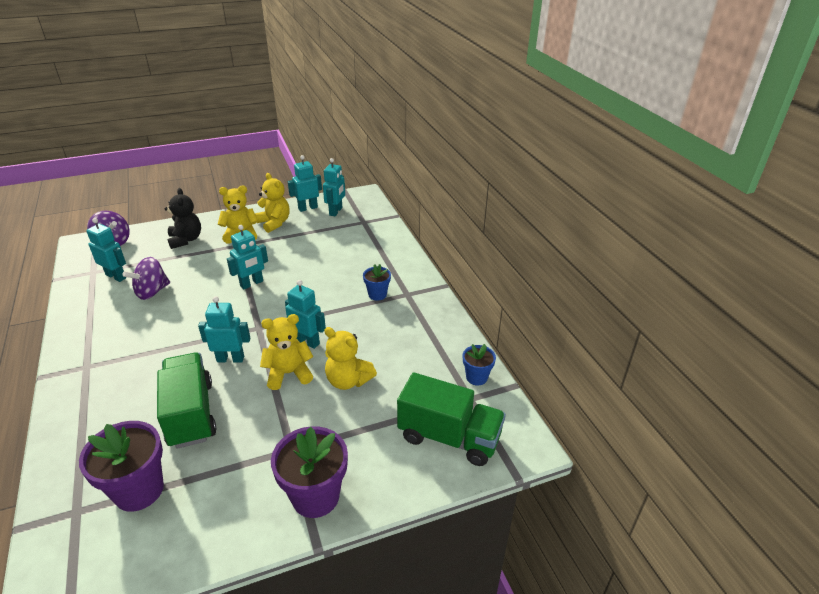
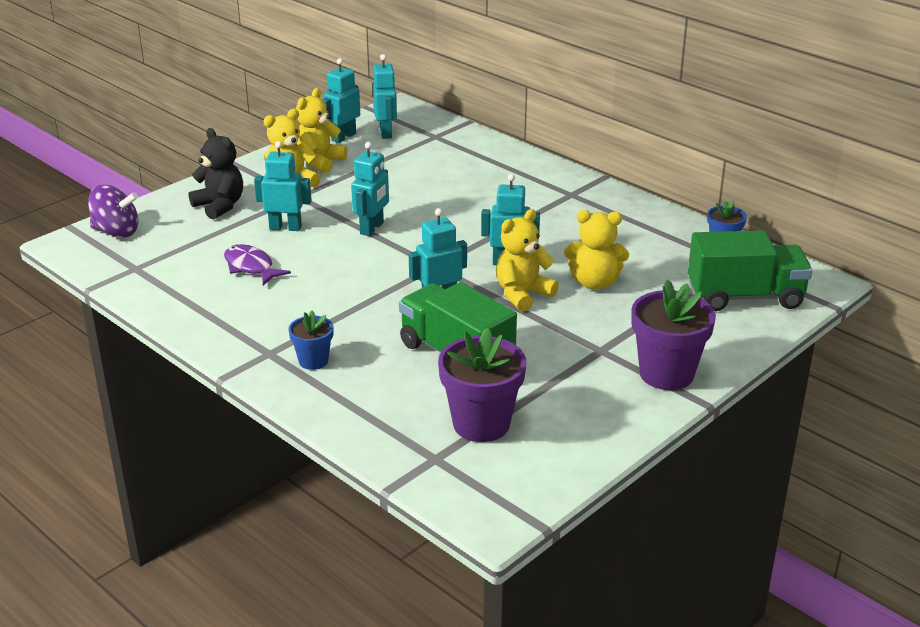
camera: 25 degrees left, 5 degrees down
turquoise robot [86,218,126,282] -> turquoise robot moved to [254,141,312,231]
purple spinning top [122,257,170,300] -> purple fish [224,244,291,285]
yellow teddy bear [255,173,289,233] -> yellow teddy bear turned 90 degrees counterclockwise [296,88,347,174]
blue flower pot [363,264,391,301] -> blue flower pot moved to [289,310,334,370]

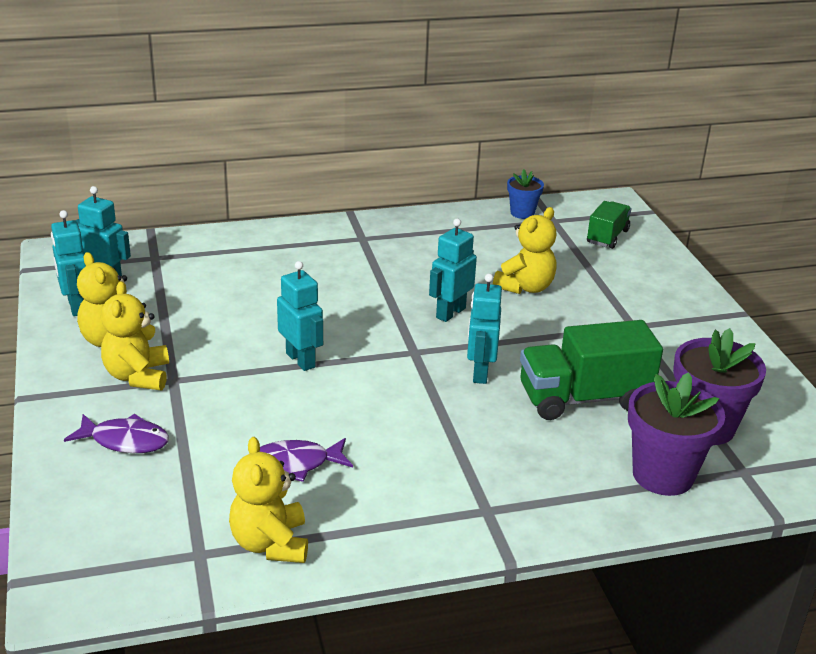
camera: 60 degrees left, 0 degrees up
purple spinning top [88,185,138,238] -> none
black teddy bear [189,128,243,220] -> purple fish [64,414,169,453]
turquoise robot [254,141,312,231] -> none
blue flower pot [289,310,334,370] -> none
yellow teddy bear [496,209,559,312] -> yellow teddy bear moved to [229,437,308,563]
purple flower pot [631,280,716,390] -> purple flower pot moved to [628,372,725,496]
green truck [688,230,812,311] -> green truck [587,201,632,249], size x0.58

